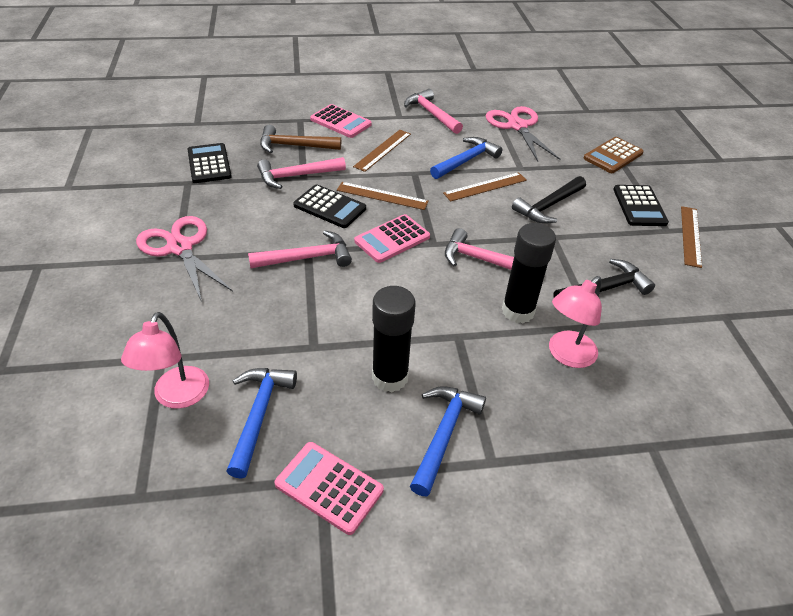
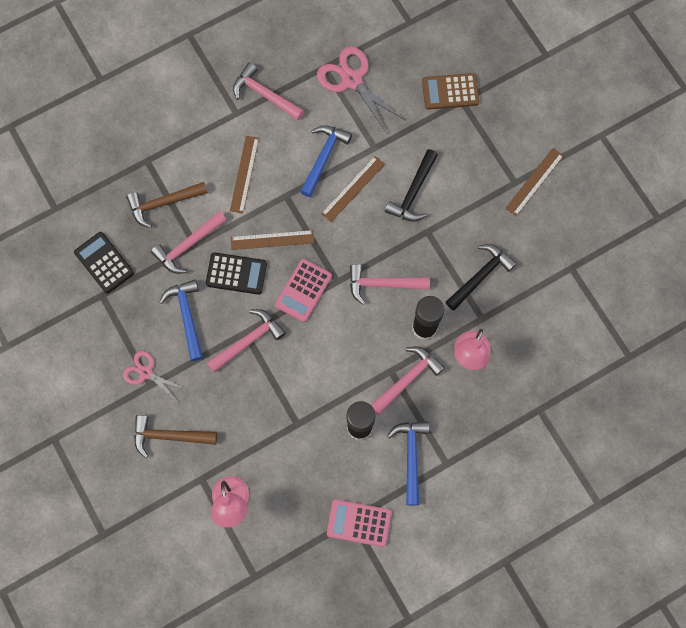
camera: 20 degrees left, 30 degrees up
pink scissors [136,216,233,302] -> pink scissors [123,351,186,401], size x0.61
blue hammer [226,368,297,479] -> blue hammer moved to [159,279,203,361]
pink calculator [310,104,372,138] -> none
brown calculator [583,137,644,173] -> brown calculator turned 60 degrees clockwise [422,73,480,110]
black calculator [613,185,669,226] -> none
brown ruler [681,206,702,268] -> brown ruler turned 45 degrees clockwise [505,148,564,216]
none -> brown hammer [134,415,217,458]
none -> pink hammer [371,346,445,415]

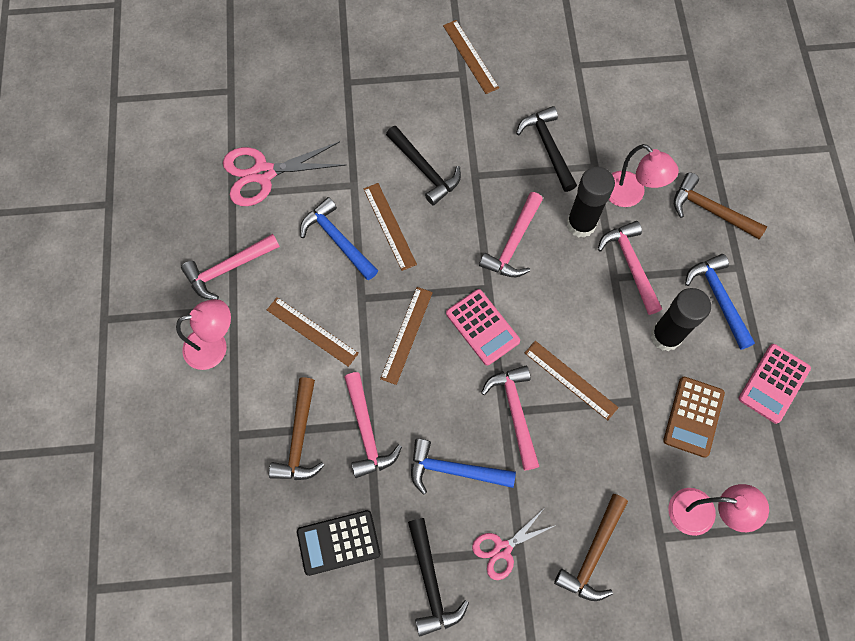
camera: 65 degrees left, 5 degrees down
black calculator [206,252,267,295] -> none
blue hammer [387,421,430,505] -> blue hammer turned 45 degrees clockwise [685,254,755,350]
brown calculator [422,73,480,110] -> brown calculator moved to [663,377,725,458]
none -> pink lamp [176,299,231,370]
none -> black hammer [408,518,469,637]
none -> brown ruler [525,341,619,420]
none -> brown hammer [674,172,767,239]

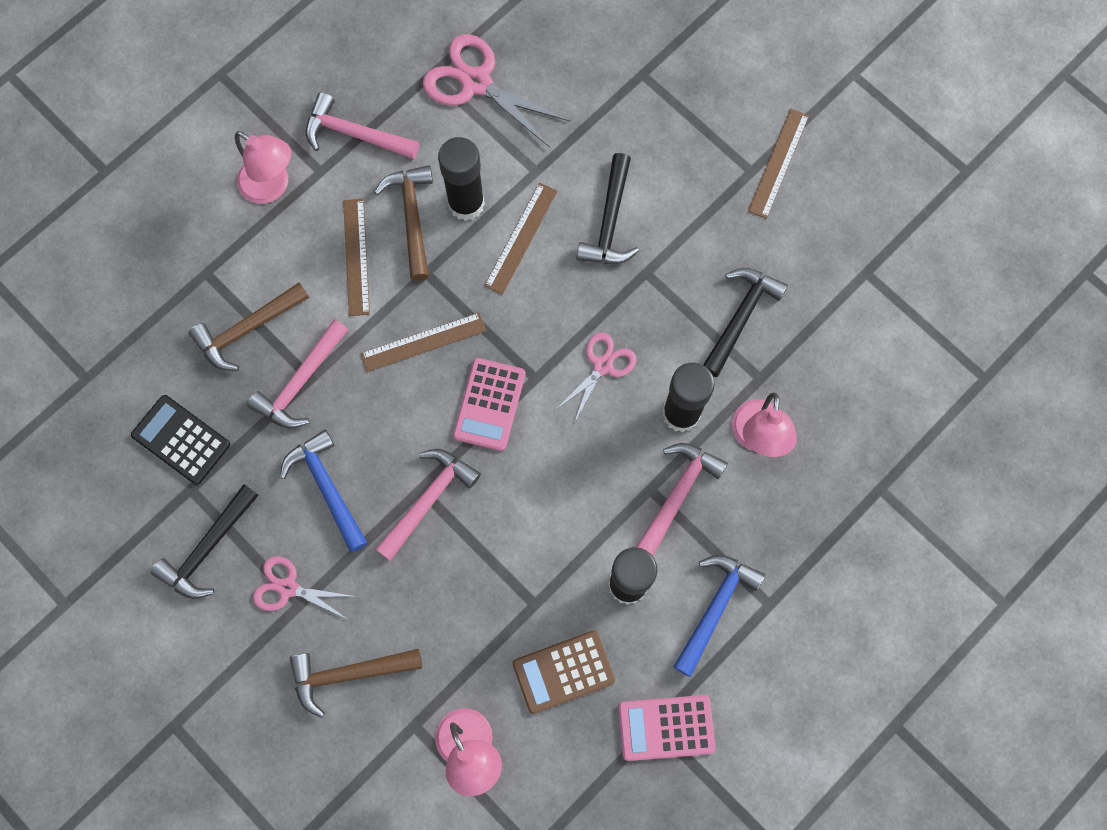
camera: 50 degrees right, 5 degrees up
blue hammer [300,197,378,280] -> black glue stick [438,137,485,221]
pink hammer [479,192,543,277] -> pink scissors [557,332,637,423]
brown ruler [525,341,619,420] -> none
brown hammer [674,172,767,239] -> brown hammer moved to [374,165,433,281]

